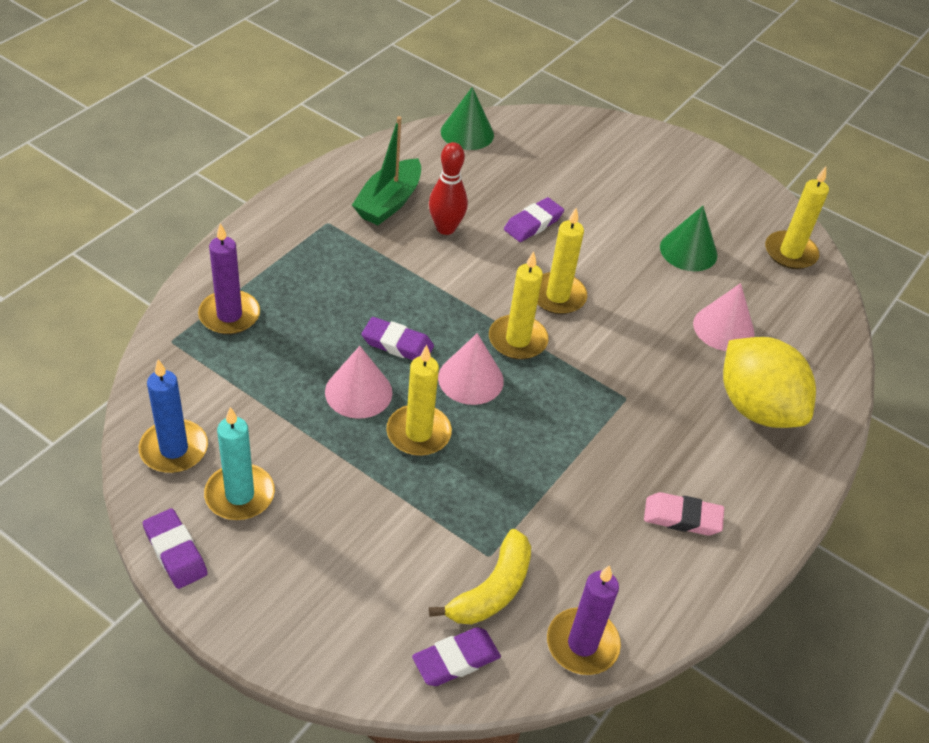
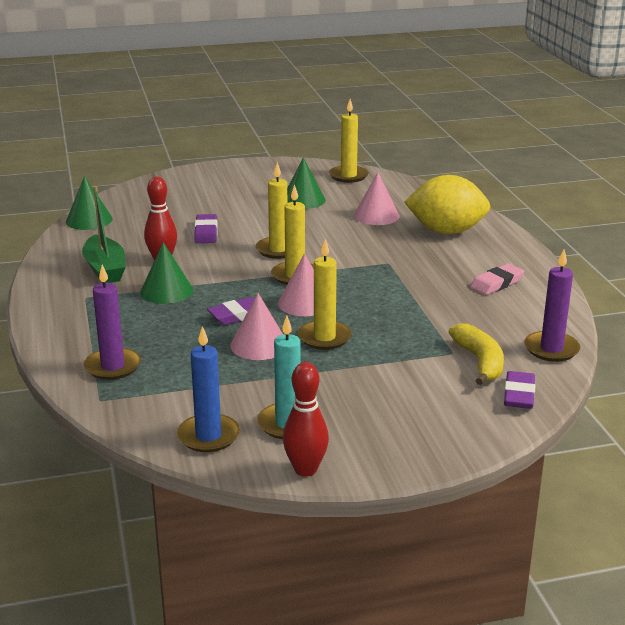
camera: 45 degrees left, 20 degrees down
purple eraser [143,509,208,589] -> red bowling pin [283,362,329,477]
none -> green cone [140,242,193,304]

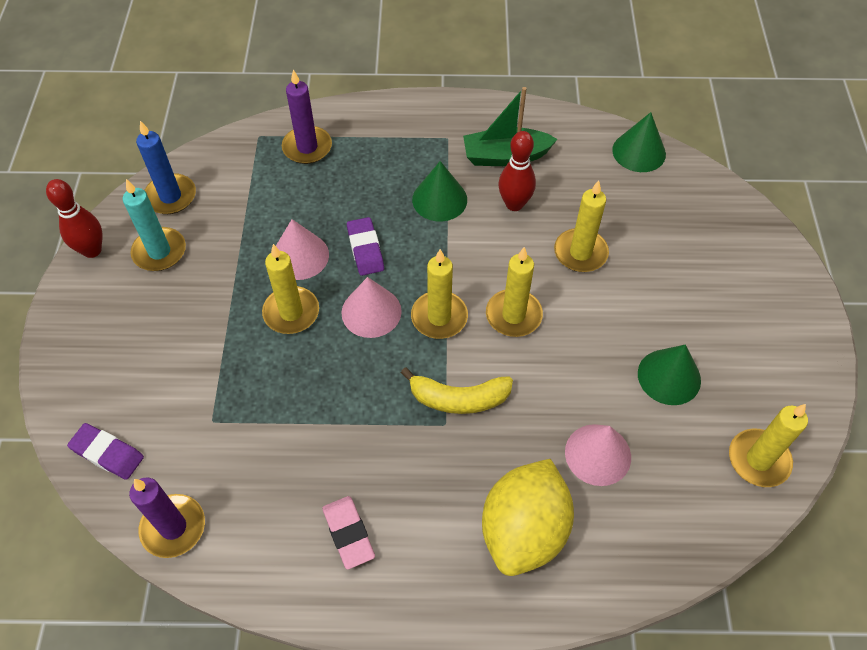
camera: 105 degrees right, 30 degrees up
purple eraser [195,214,218,243] -> yellow candle [554,180,609,272]
yellow banana [449,324,504,385] -> yellow banana moved to [401,367,513,414]

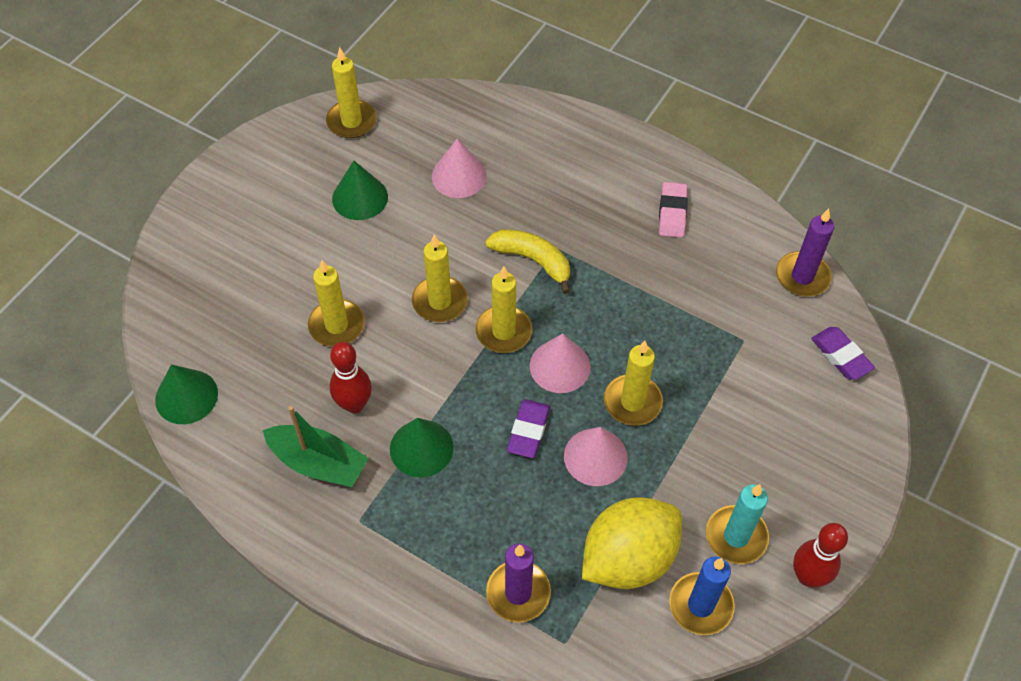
camera: 150 degrees left, 0 degrees up
yellow lemon [482,459,574,576] -> yellow lemon moved to [582,497,682,589]

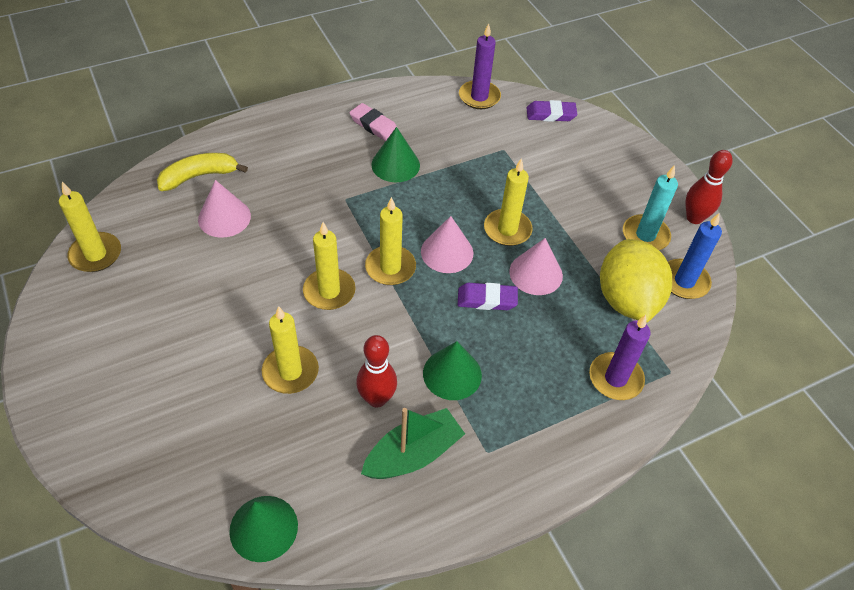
camera: 60 degrees left, 5 degrees down
green cone [332,161,388,220] -> green cone moved to [371,127,420,182]
yellow banana [485,229,570,294] -> yellow banana moved to [157,153,248,191]
purple eraser [507,399,550,458] -> purple eraser turned 45 degrees counterclockwise [458,283,518,310]

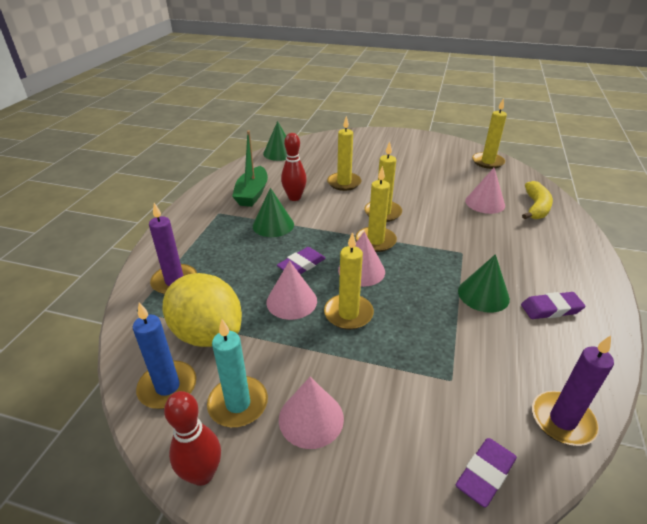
camera: 135 degrees right, 15 degrees down
pink eraser [349,103,397,141] -> purple eraser [521,292,586,319]
none -> pink cone [279,377,344,449]

